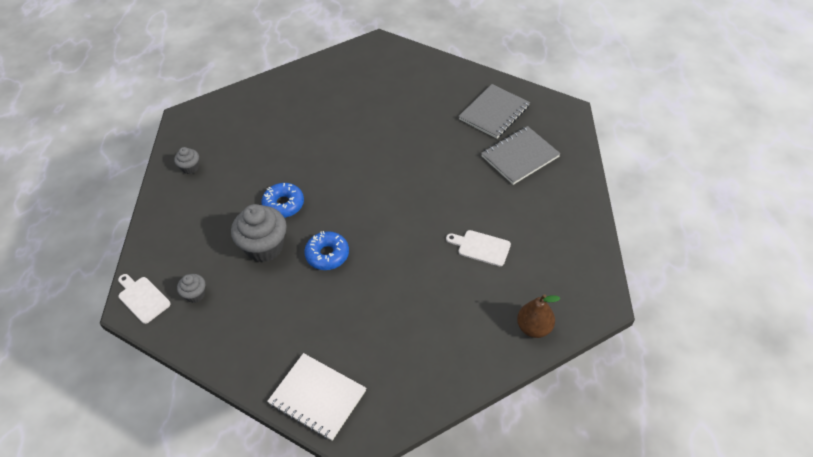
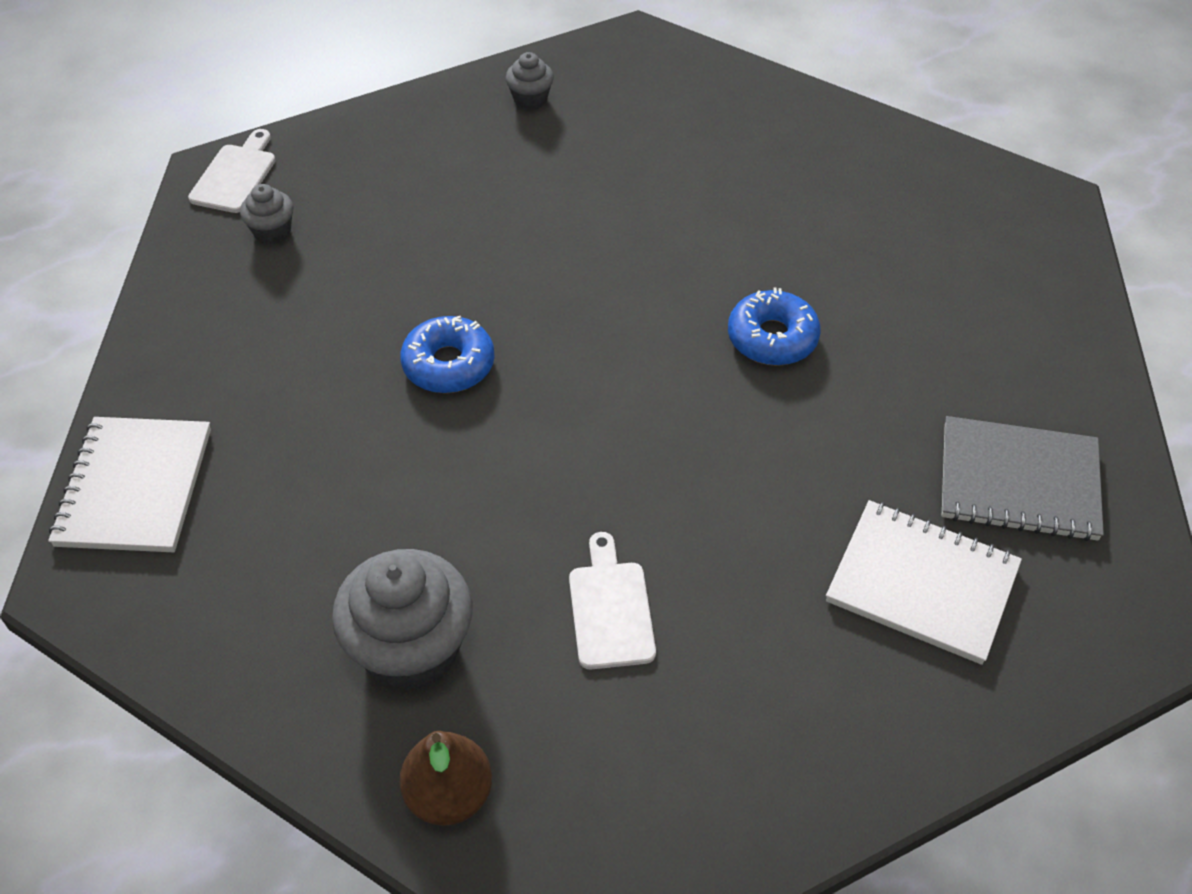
camera: 60 degrees right, 0 degrees up
grey cupcake [231,204,287,262] -> grey cupcake moved to [332,549,473,691]
blue donut [262,183,304,218] -> blue donut moved to [728,287,821,366]
grey notebook [481,126,561,185] -> white notebook [826,500,1022,665]

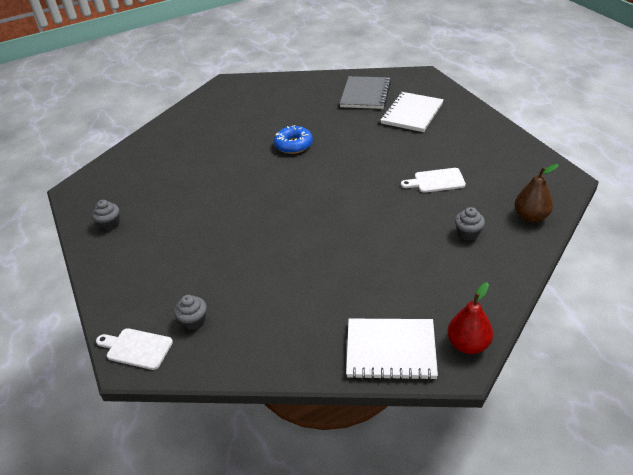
camera: 85 degrees left, 10 degrees down
grey cupcake [332,549,473,691] -> grey cupcake [455,207,485,241], size x0.50
blue donut [400,316,495,393] -> none
none -> red pear [447,282,493,354]

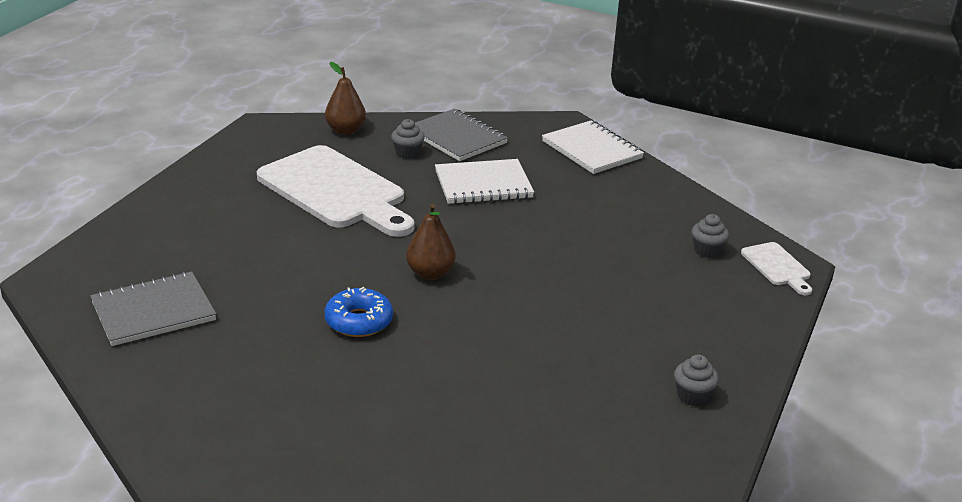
camera: 135 degrees left, 10 degrees down
white notebook [380,92,444,132] -> white notebook moved to [435,159,534,204]
white cutting board [401,168,466,193] -> white cutting board [257,145,415,237], size x2.24
red pear [447,282,493,354] -> none
none -> brown pear [406,204,456,280]
none -> grey notebook [415,109,508,161]

